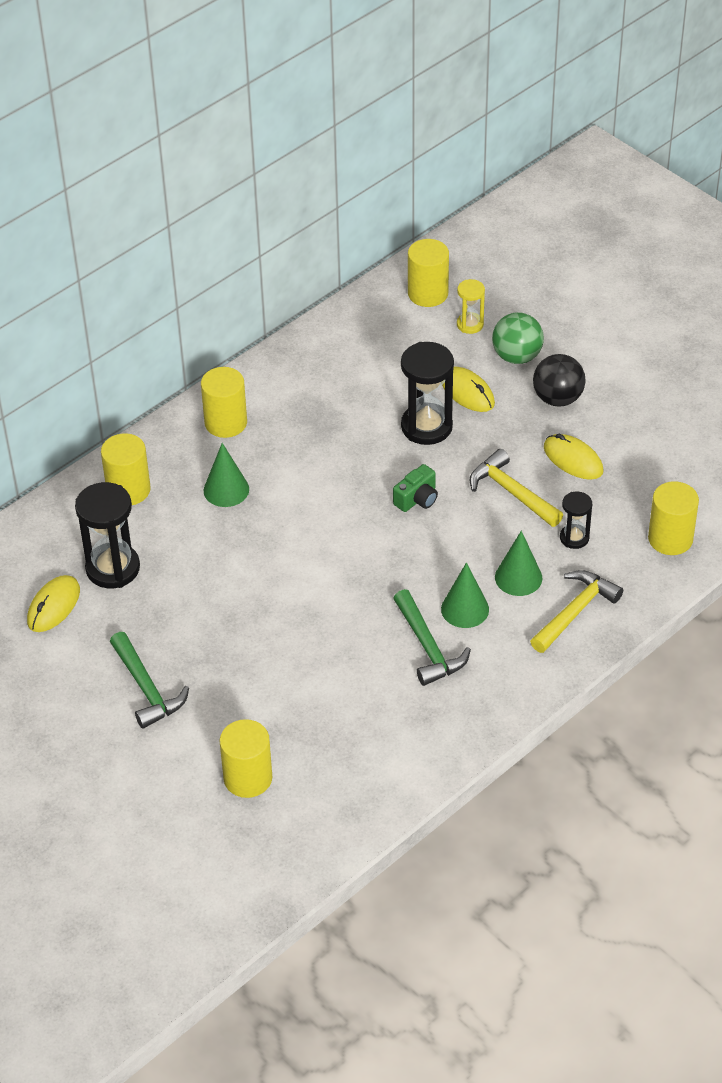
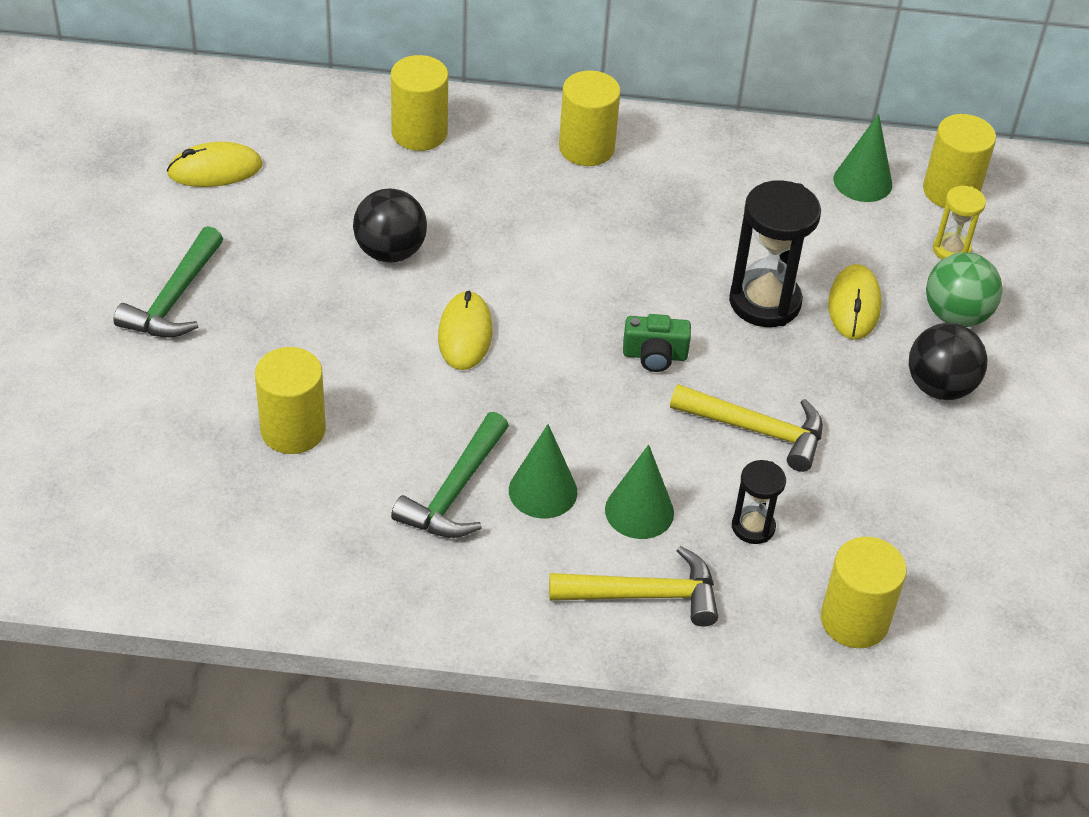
camera: 45 degrees right, 0 degrees up
black hourglass [75,482,140,588] -> none
green cone [204,443,249,507] -> green cone moved to [834,114,892,202]
yellow cylinder [220,719,272,798] -> yellow cylinder moved to [255,347,326,454]
yellow hammer [470,449,563,527] -> yellow hammer turned 105 degrees clockwise [670,384,823,472]
yellow mouse [544,434,603,480] -> yellow mouse moved to [438,291,492,370]
none -> black ball [353,188,427,263]

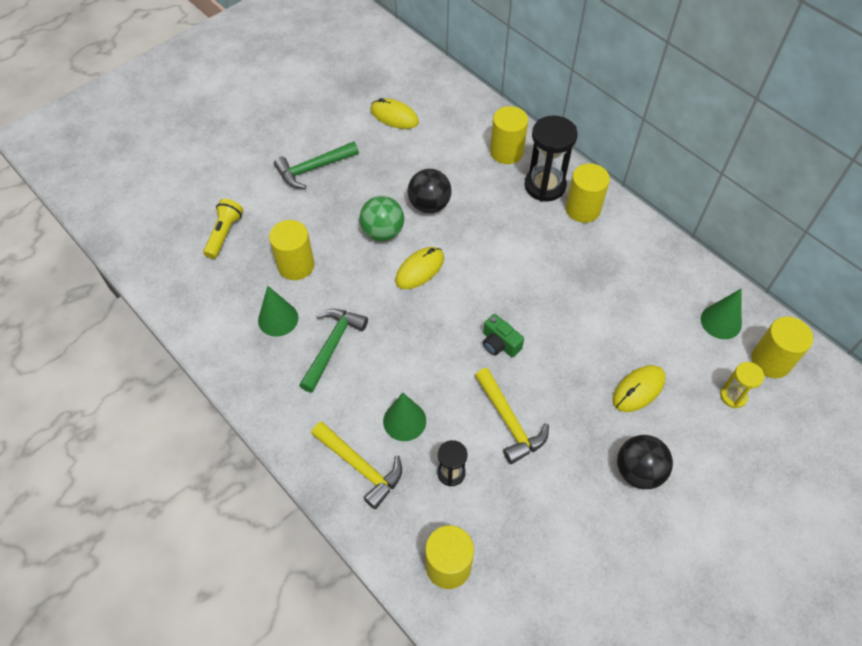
camera: 45 degrees right, 10 degrees up
green hammer [391,412,509,538] -> green hammer turned 135 degrees clockwise [299,309,368,393]
green cone [509,424,577,518] -> green cone moved to [258,286,298,337]
black hourglass [729,180,821,327] -> black hourglass moved to [525,116,578,202]
green ball [926,252,1003,327] -> green ball moved to [359,196,404,241]
none -> yellow flashlight [203,199,243,259]

